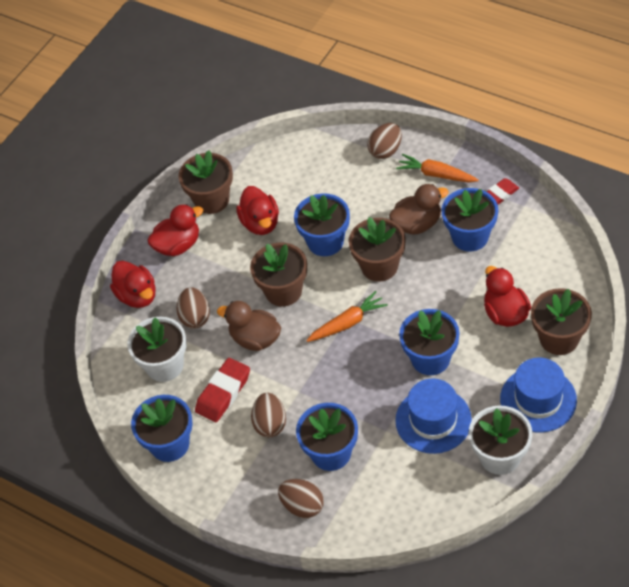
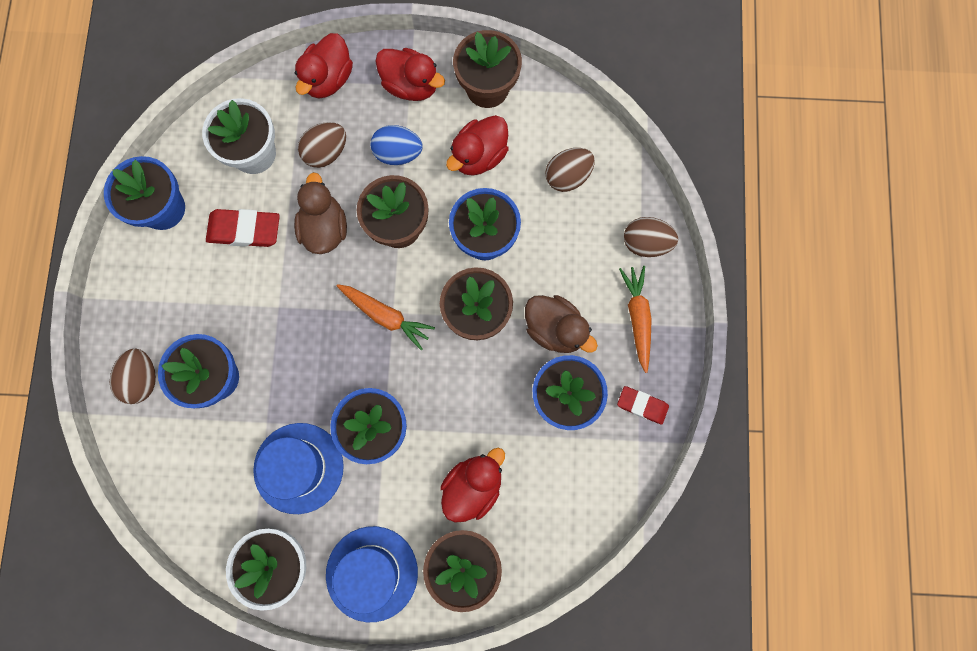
camera: 55 degrees right, 25 degrees up
brown egg [251,393,286,438] -> brown egg moved to [545,148,595,192]
none -> blue egg [370,125,423,165]

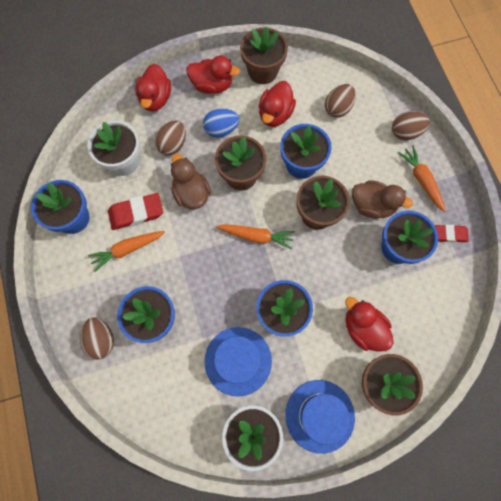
camera: 20 degrees left, 5 degrees down
red duck [440,448,505,523] -> red duck turned 60 degrees counterclockwise [345,297,394,352]
none -> orange carrot [88,231,165,272]

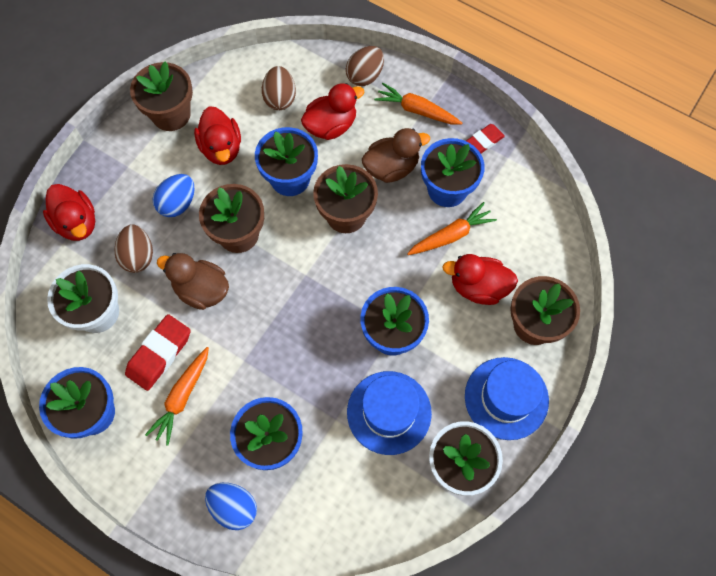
camera: 40 degrees left, 5 degrees down
brown egg [80,317,114,360] -> blue egg [205,483,257,530]
red duck [186,56,240,94] -> red duck moved to [301,83,364,140]
orange carrot [216,224,295,249] -> orange carrot moved to [407,202,497,255]

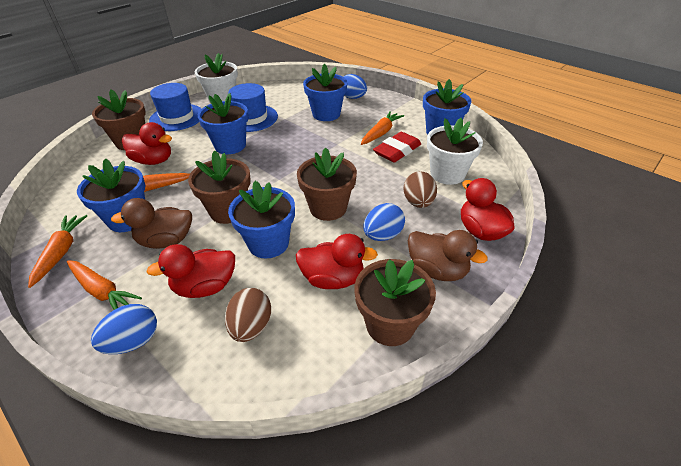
camera: 170 degrees left, 25 degrees down
brown duck [157,253,229,310] -> brown duck moved to [408,230,488,281]
red duck [194,106,241,165] -> red duck turned 105 degrees clockwise [296,234,378,289]
brown egg [346,46,384,86] -> blue egg [91,304,157,354]
red eraser [466,124,505,153] -> orange carrot [28,215,87,288]

